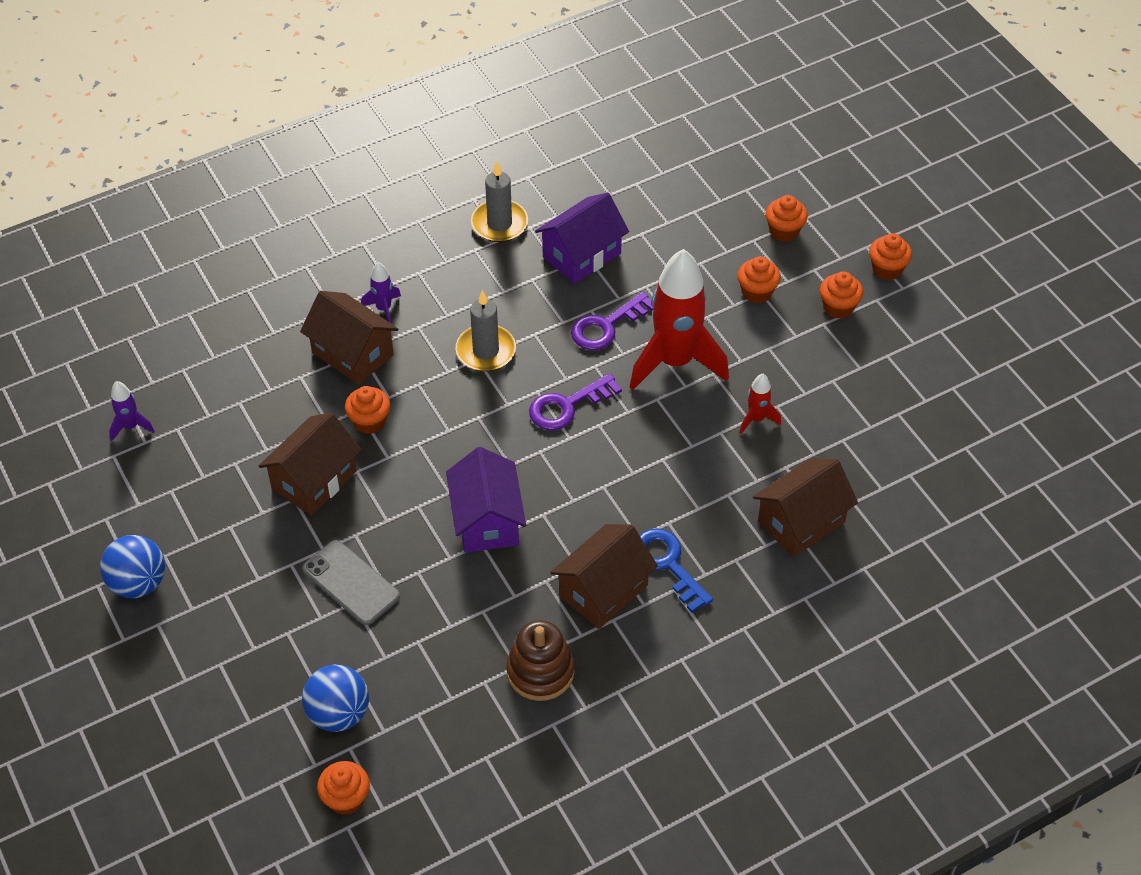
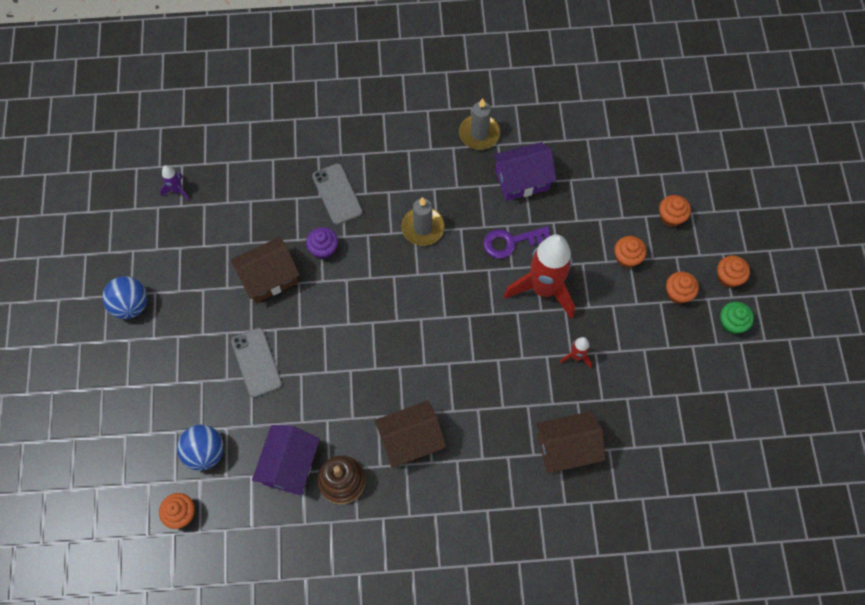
camera: 25 degrees right, 15 degrees up
brown house [300,291,398,385] -> grey phone [312,163,363,225]
orange cupcake [345,386,390,434] -> purple cupcake [306,227,338,260]
purple rocket [361,262,401,323] -> none
purple house [446,447,526,553] -> purple house moved to [252,425,320,495]
purple key [529,373,622,430] -> none
blue key [640,529,713,613] -> none
none -> green cupcake [720,302,754,334]

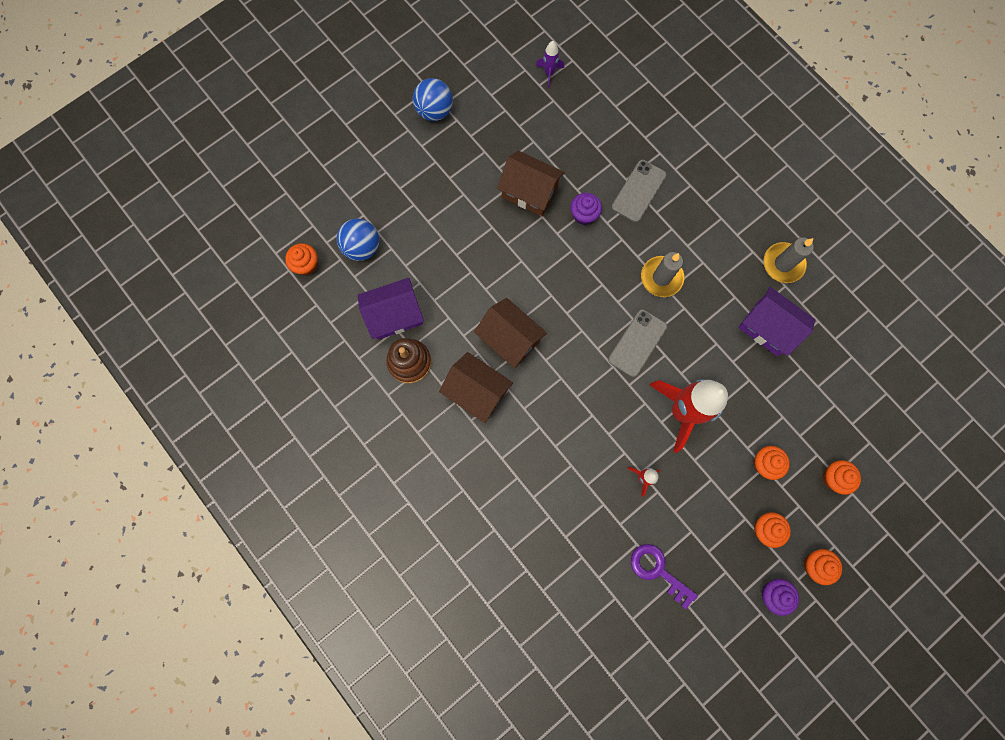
camera: 55 degrees right, 10 degrees up
grey phone [231,328,282,398] -> grey phone moved to [608,309,667,377]
purple key [483,226,550,259] -> purple key moved to [631,544,698,610]
brown house [536,411,606,473] -> brown house moved to [474,298,547,368]
green cupcake [720,302,754,334] -> purple cupcake [761,579,799,616]

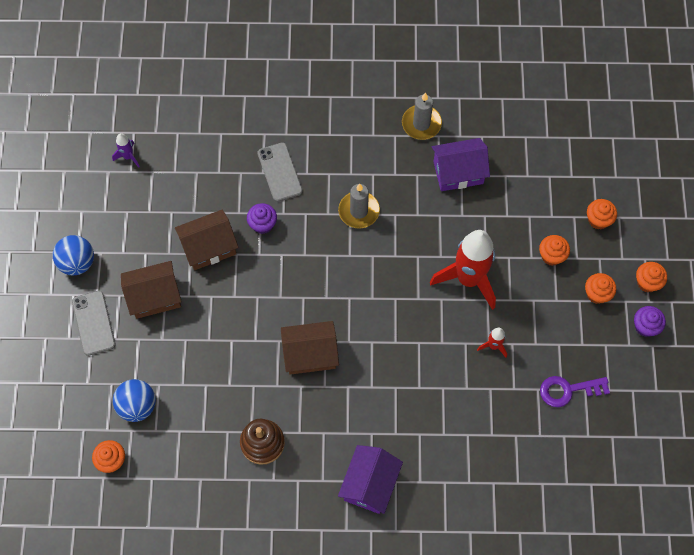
camera: 50 degrees left, 10 degrees down
purple house [357,278,424,340] -> purple house moved to [338,445,403,514]
brown house [439,352,513,423] -> brown house moved to [121,261,182,319]
grey phone [608,309,667,377] -> grey phone moved to [72,291,115,356]

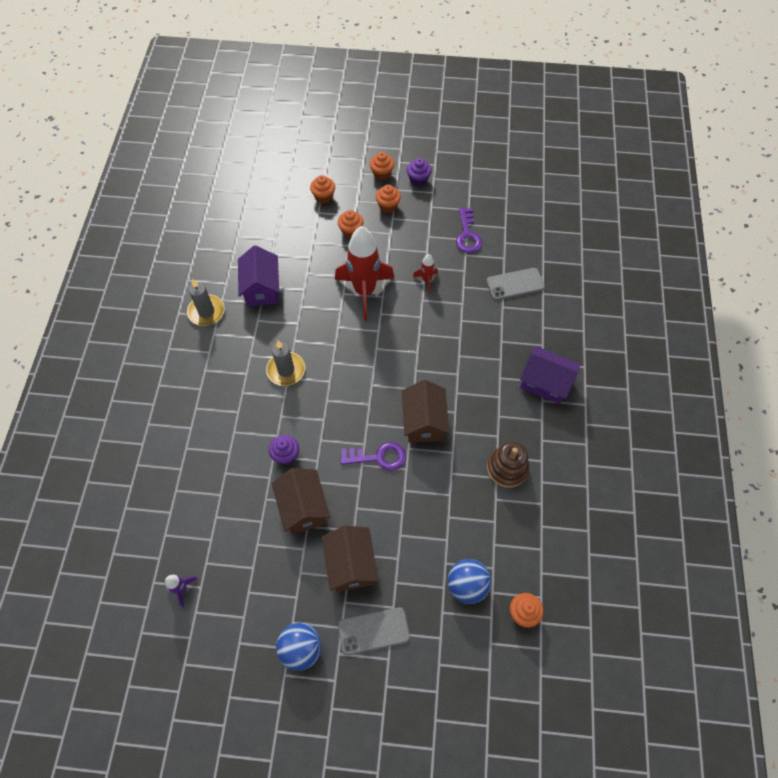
camera: 85 degrees left, 5 degrees down
grey phone [257,142,303,202] -> grey phone moved to [486,268,545,300]
none -> purple key [340,442,406,471]

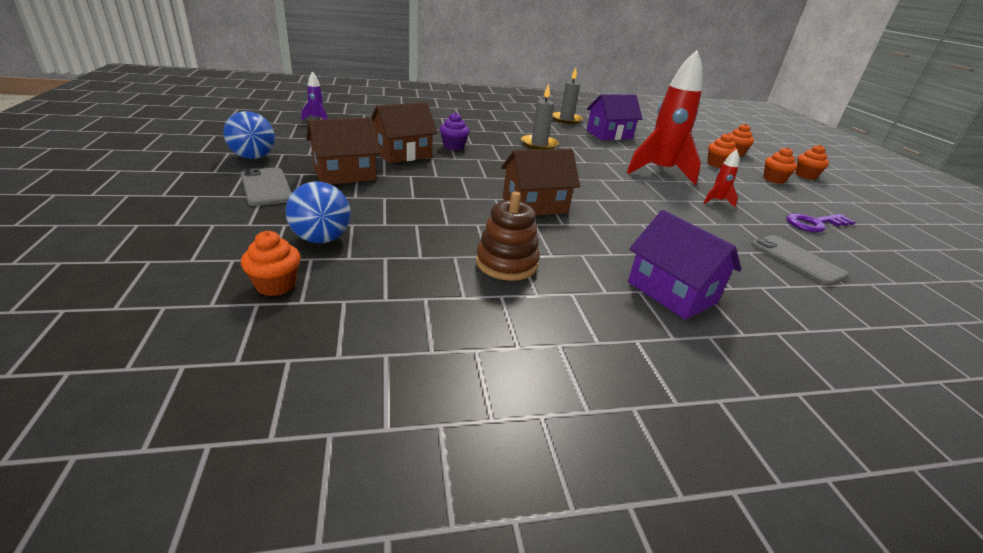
camera: 70 degrees right, 30 degrees down
purple key [340,442,406,471] -> none
purple cupcake [407,158,432,187] -> none
purple house [520,346,580,404] -> purple house turned 45 degrees counterclockwise [628,210,741,320]

